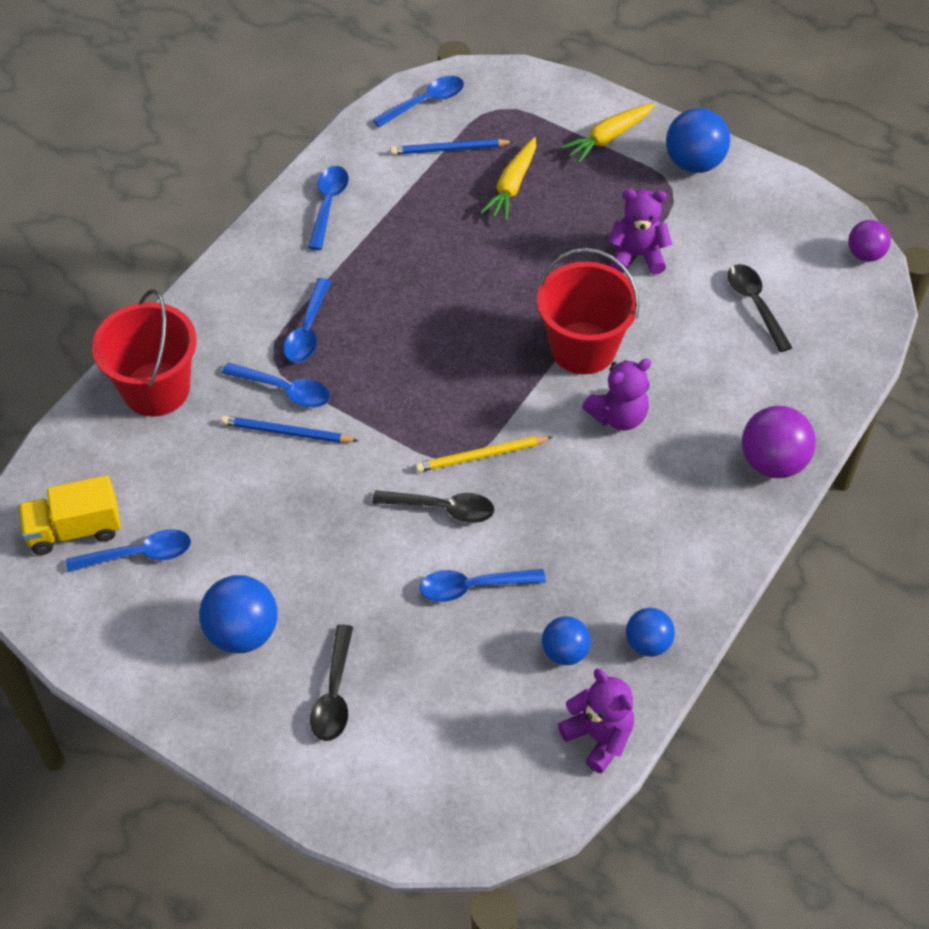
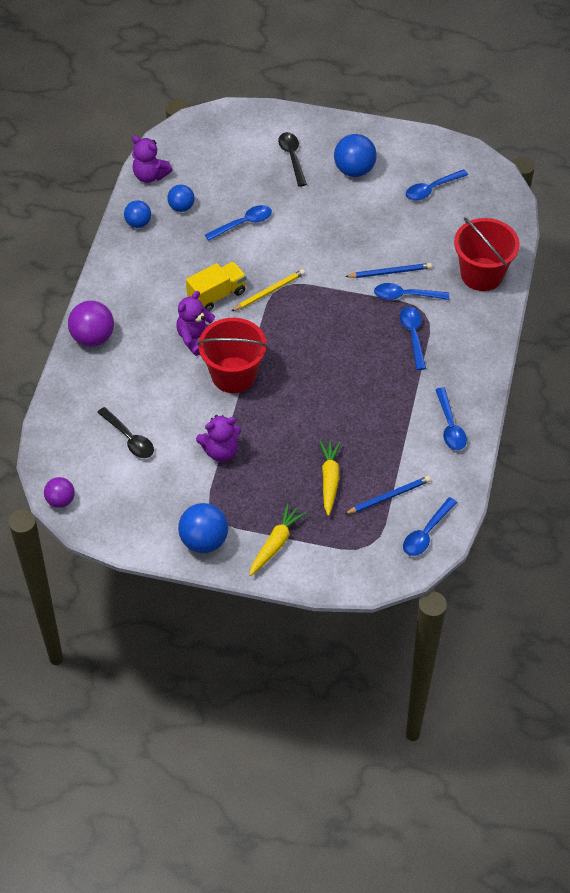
camera: 160 degrees right, 0 degrees up
yellow truck [18,475,121,555] -> yellow truck moved to [186,261,246,311]
black spoon [372,490,494,523] -> none

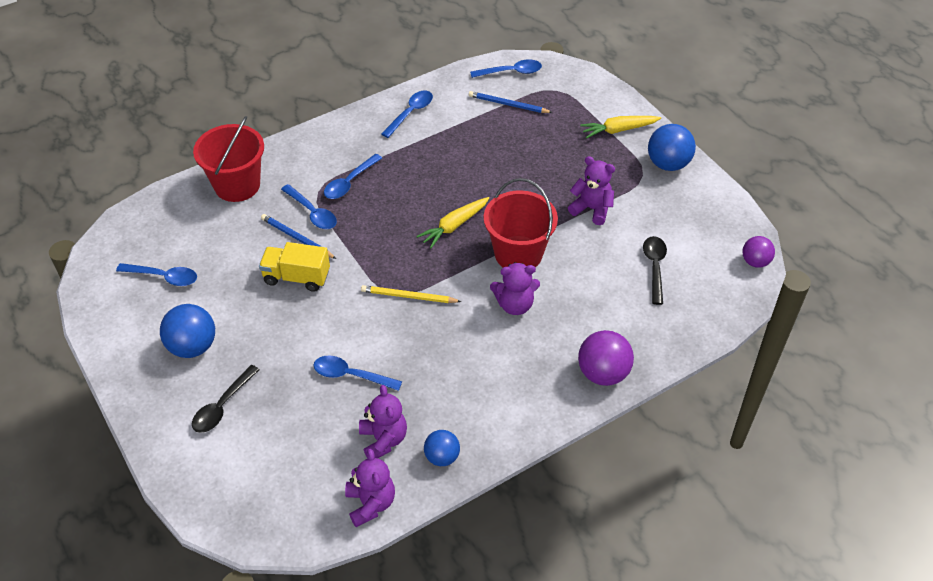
camera: 135 degrees left, 5 degrees down
blue ball [167,185,195,212] -> purple teddy bear [359,385,407,459]
yellow truck [186,261,246,311] -> yellow truck moved to [259,242,330,292]
yellow carrot [319,441,341,516] -> yellow carrot moved to [416,197,489,248]

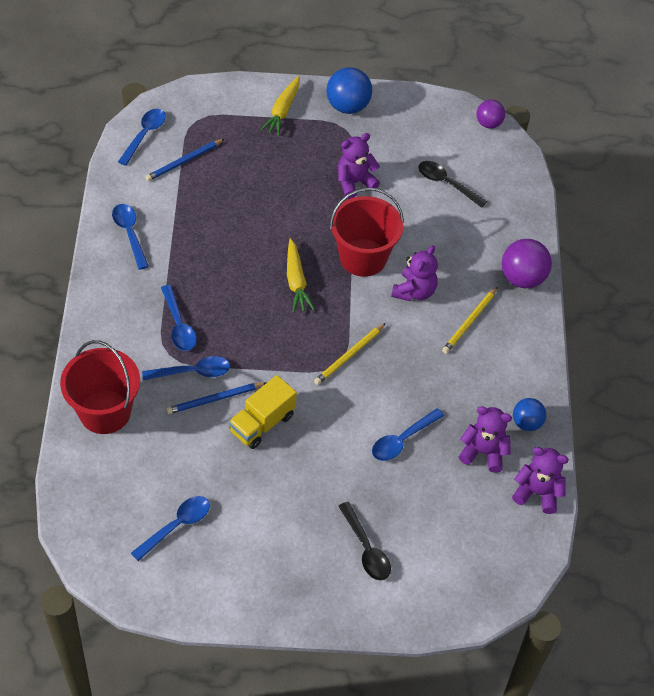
camera: 60 degrees left, 5 degrees up
blue ball [160,304,215,358] -> none
none -> yellow pencil [442,287,498,354]

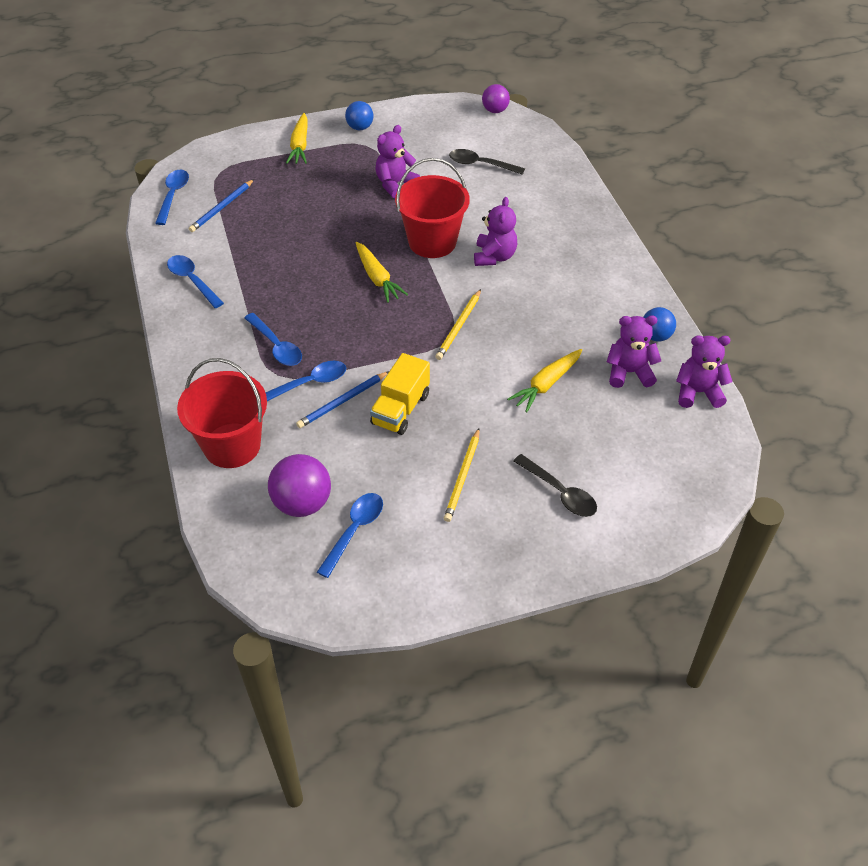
camera: 15 degrees left, 5 degrees down
blue ball [326,67,372,114] -> blue ball [345,101,373,130], size x0.63
blue spoon [372,408,444,461] -> yellow carrot [507,349,582,412]
yellow pencil [442,287,498,354] -> yellow pencil moved to [444,428,480,522]
purple ball [502,239,552,288] -> purple ball moved to [268,454,331,517]

